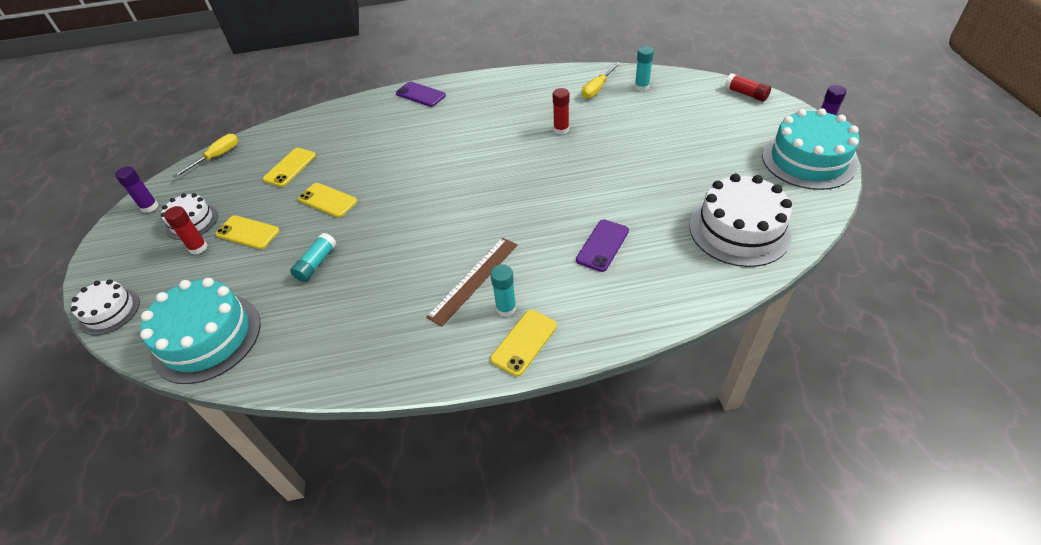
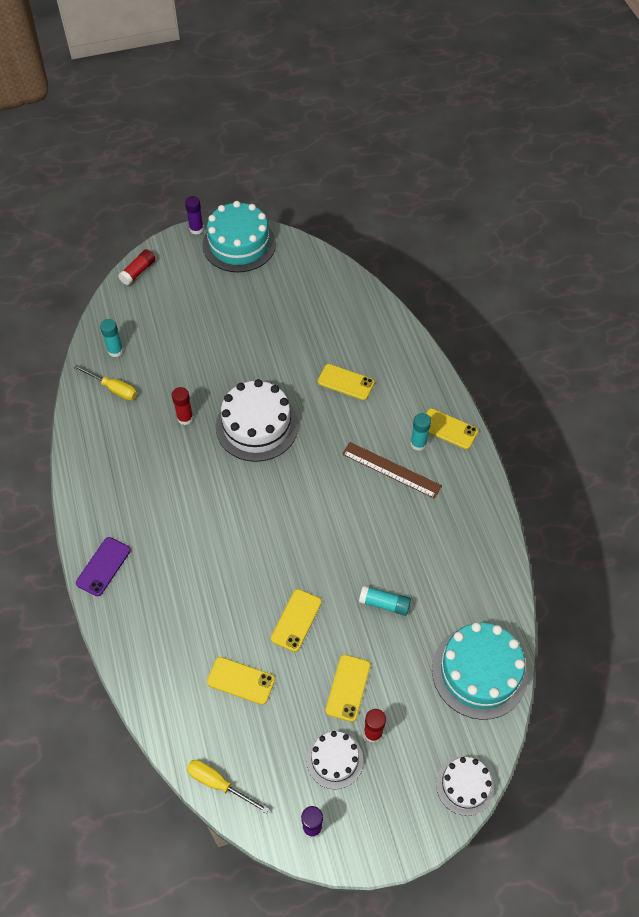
camera: 100 degrees left, 10 degrees up
purple phone [576,219,629,272] -> yellow phone [318,364,375,400]
white cake [690,174,792,267] -> white cake moved to [216,379,298,462]

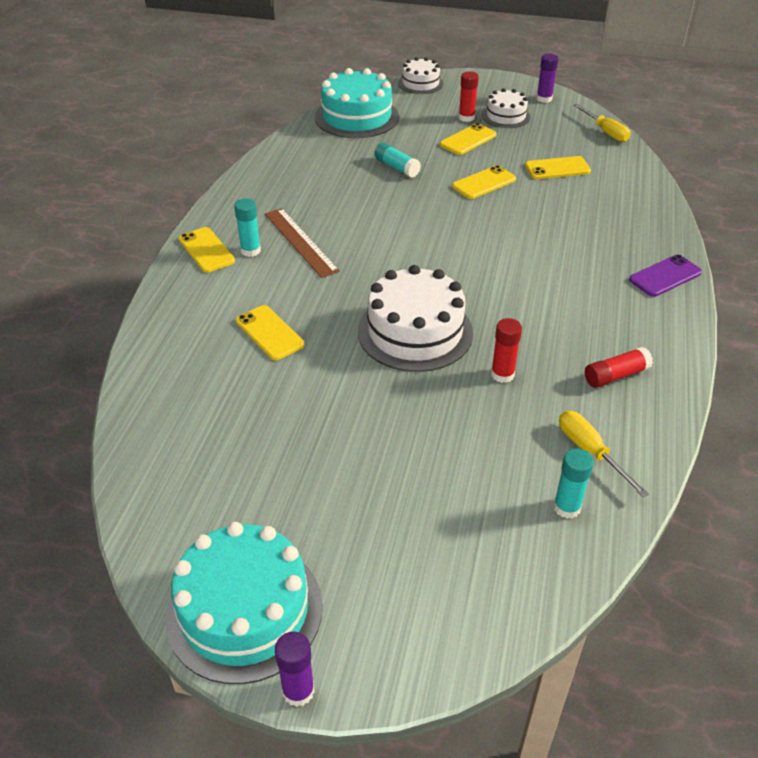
camera: 150 degrees left, 15 degrees down
red glue stick [118,249,155,285] -> red glue stick moved to [585,347,653,388]
yellow phone [207,657,275,705] -> yellow phone turned 60 degrees counterclockwise [525,156,591,179]

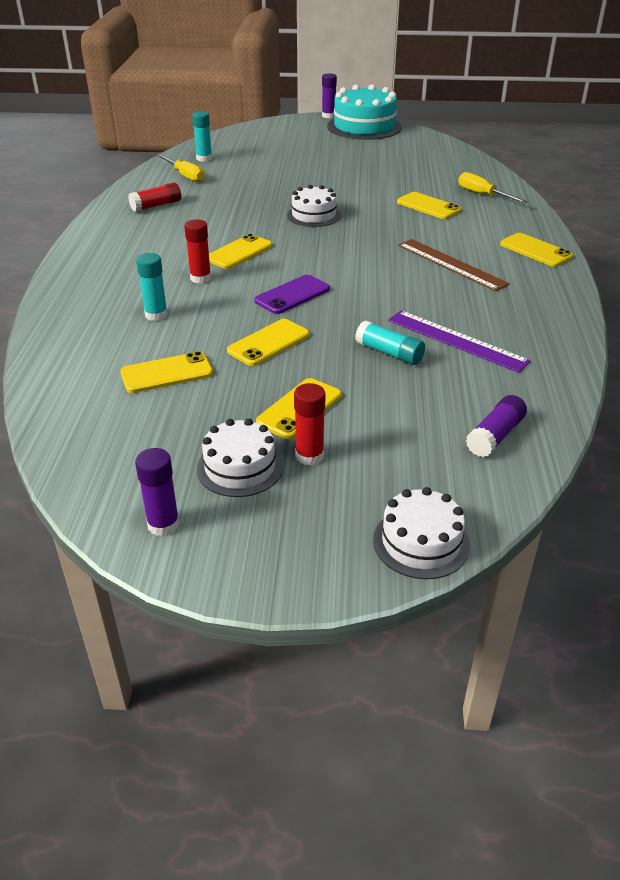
camera: 170 degrees right, 5 degrees down
turquoise glue stick [234,198,261,257] -> turquoise glue stick moved to [136,253,168,321]
turquoise cake [315,68,399,138] -> purple glue stick [466,395,527,457]
white cake [358,265,473,372] -> white cake [287,185,341,227], size x0.57
red glue stick [491,318,522,383] -> red glue stick moved to [184,219,211,284]
yellow screwdriver [573,104,631,142] -> yellow screwdriver moved to [458,172,528,203]
purple phone [629,255,702,297] -> purple phone moved to [254,275,330,314]
none -> yellow phone [209,234,272,269]
none -> purple ruler [388,310,531,373]

